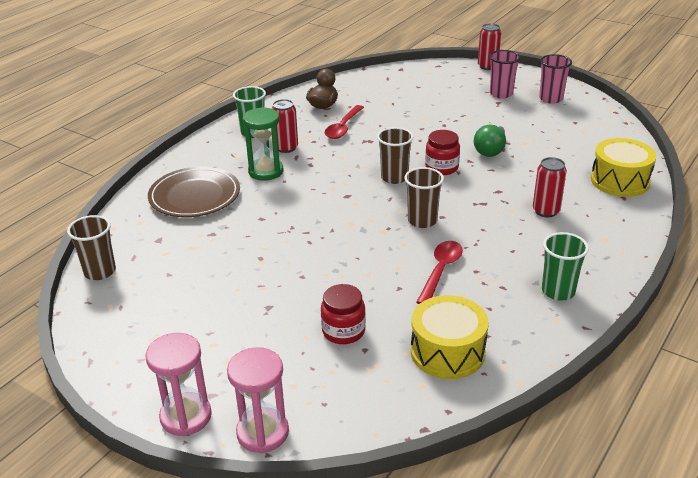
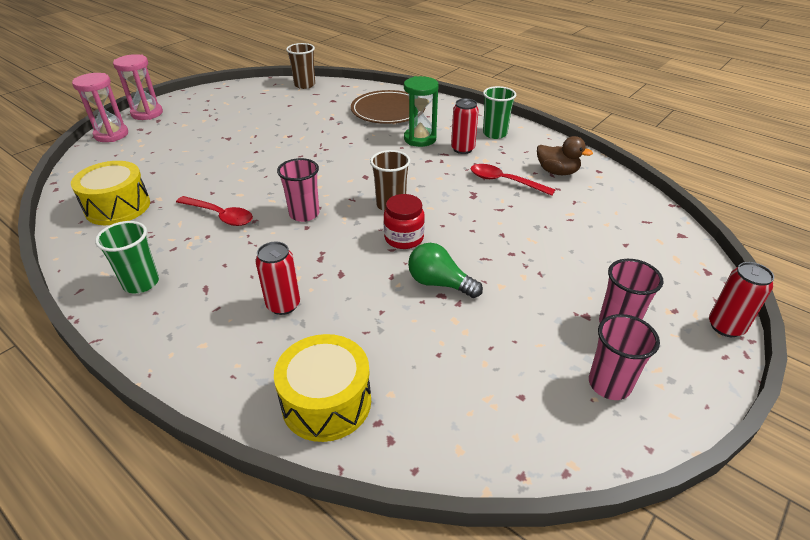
camera: 95 degrees right, 5 degrees up
red jar [321,284,366,344] -> none
brown cup [404,167,444,228] -> pink cup [277,158,319,222]

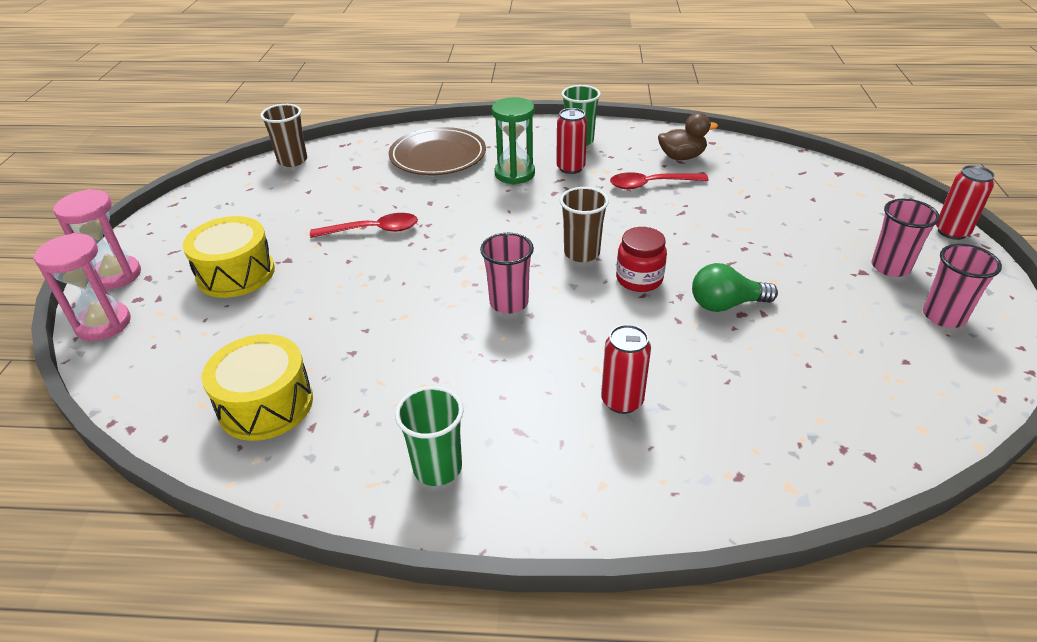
camera: 35 degrees left, 0 degrees up
red spoon [176,196,253,226] -> red spoon moved to [310,213,418,238]
yellow drum [274,334,371,442] -> yellow drum moved to [183,216,275,298]

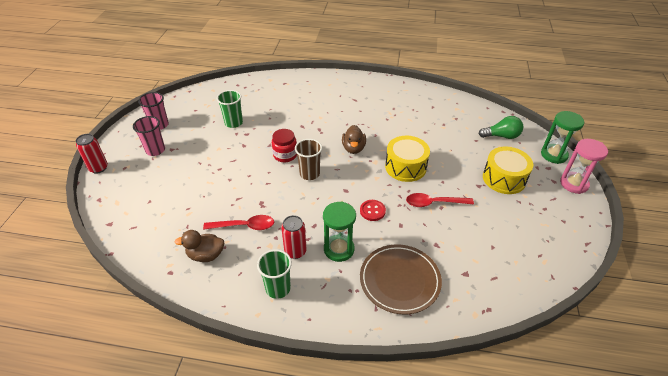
camera: 175 degrees left, 5 degrees up
pink hourglass [33,233,131,341] -> green hourglass [541,111,584,164]
yellow drum [202,334,313,441] -> yellow drum moved to [385,136,430,182]
brown cup [260,104,307,167] -> none
green cup [395,386,464,486] -> green cup moved to [217,90,243,128]
pink cup [480,233,534,314] -> brown duck [342,125,366,154]
red can [601,324,651,414] -> none
green light bulb [692,263,778,312] -> green light bulb moved to [479,116,523,139]
none -> red button [360,200,386,221]

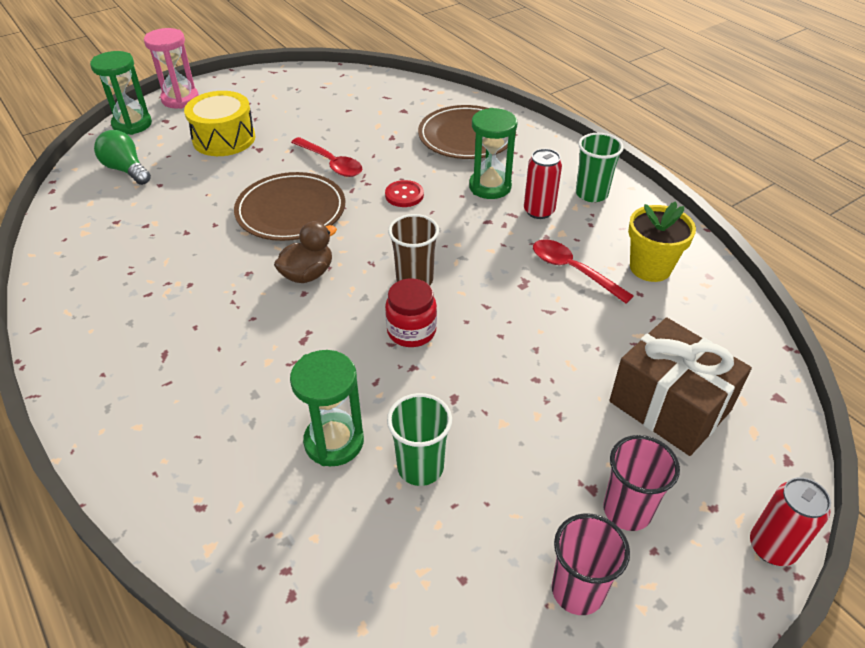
camera: 135 degrees left, 0 degrees up
brown duck [174,230,224,262] -> yellow flower pot [628,201,696,282]
yellow drum [385,136,430,182] -> brown plate [234,172,345,241]
none -> green hourglass [290,350,364,466]
none -> brown gift [609,317,752,456]

